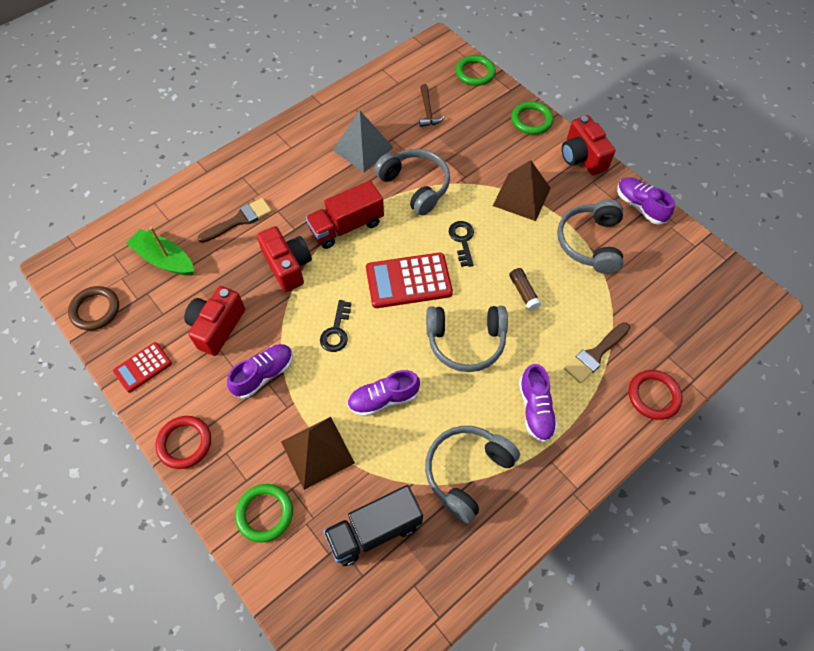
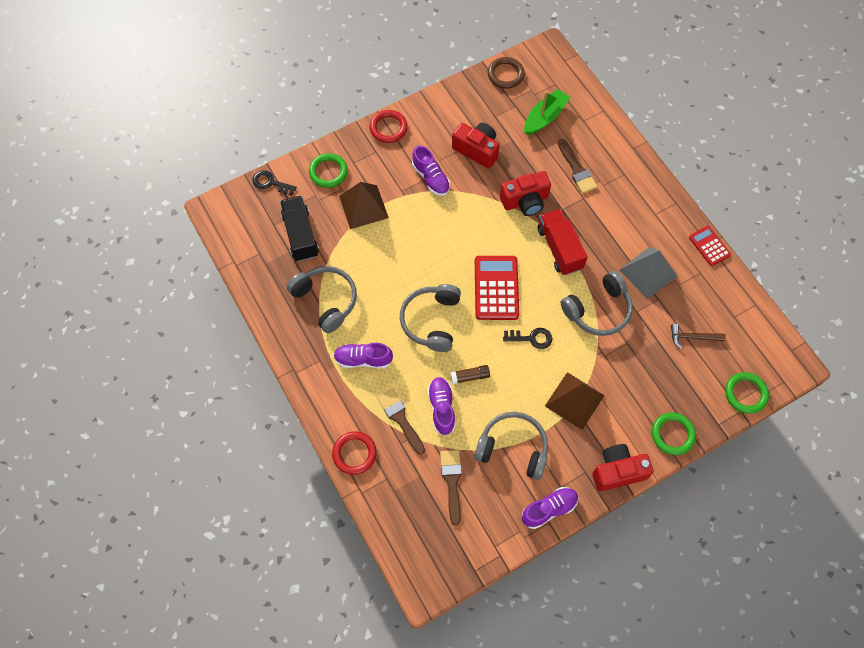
camera: 100 degrees right, 5 degrees up
red calculator [113,342,172,393] -> red calculator moved to [689,226,731,266]
black key [320,300,351,352] -> black key moved to [252,170,297,195]
purple shoe [347,370,420,417] -> purple shoe moved to [427,377,456,436]
none -> brown brush [440,450,462,526]

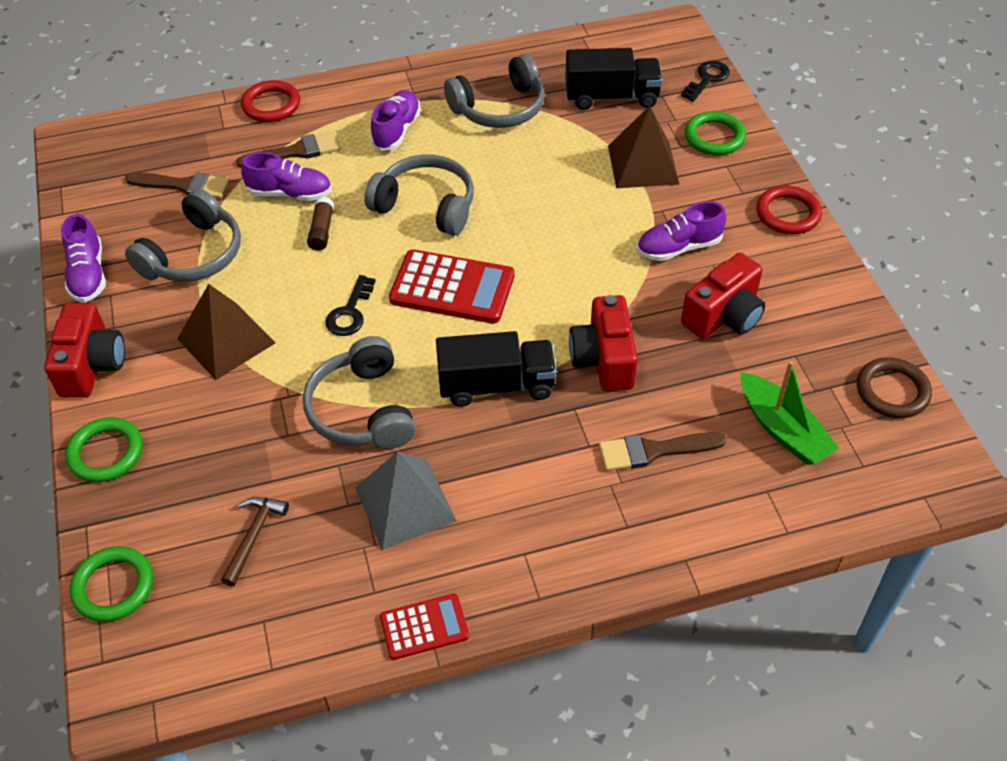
camera: 105 degrees right, 15 degrees down
red truck [538,209,588,275] -> black truck [436,331,557,407]

